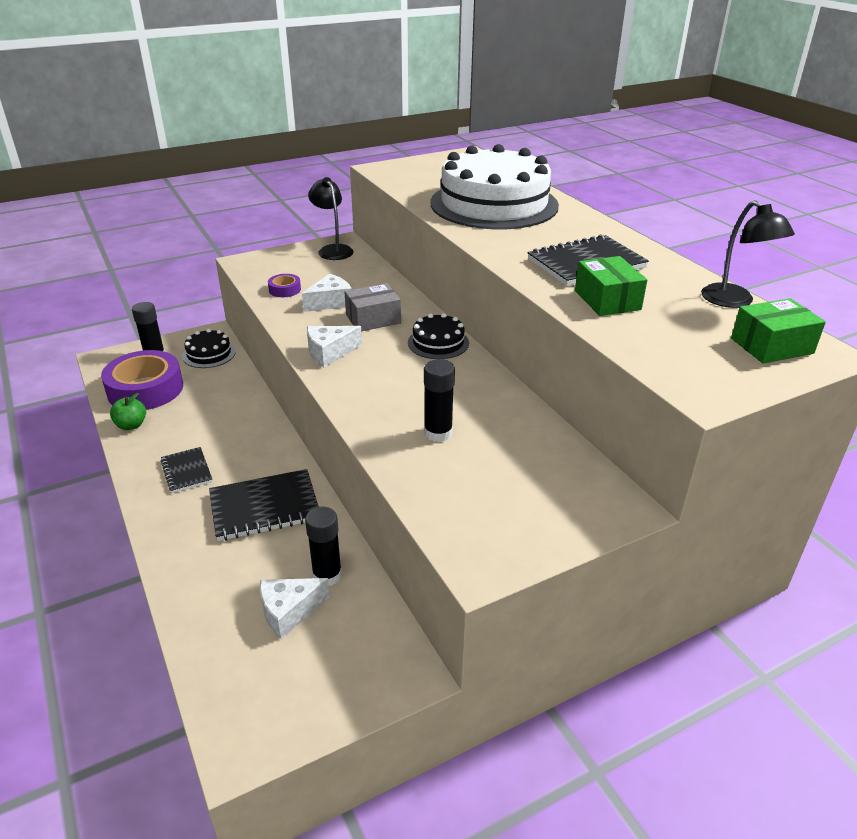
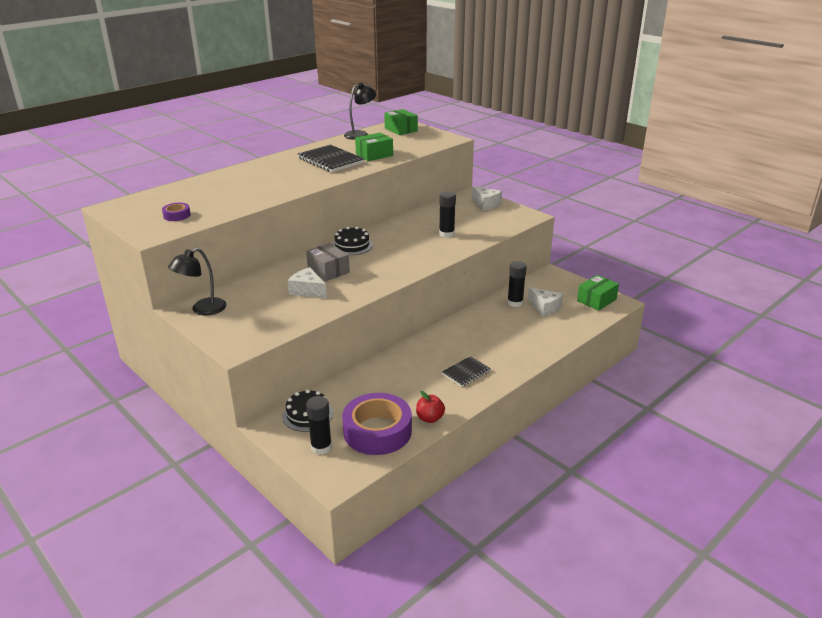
camera: 105 degrees left, 5 degrees down
green apple [110,393,146,430] -> red apple [416,391,445,423]
black notebook [209,469,319,541] -> none
purple tape [268,274,301,297] -> purple tape moved to [162,203,191,221]
white cheese [307,326,362,367] -> white cheese moved to [472,186,502,211]
white cake [430,144,559,229] -> none
none -> green box [577,275,619,311]

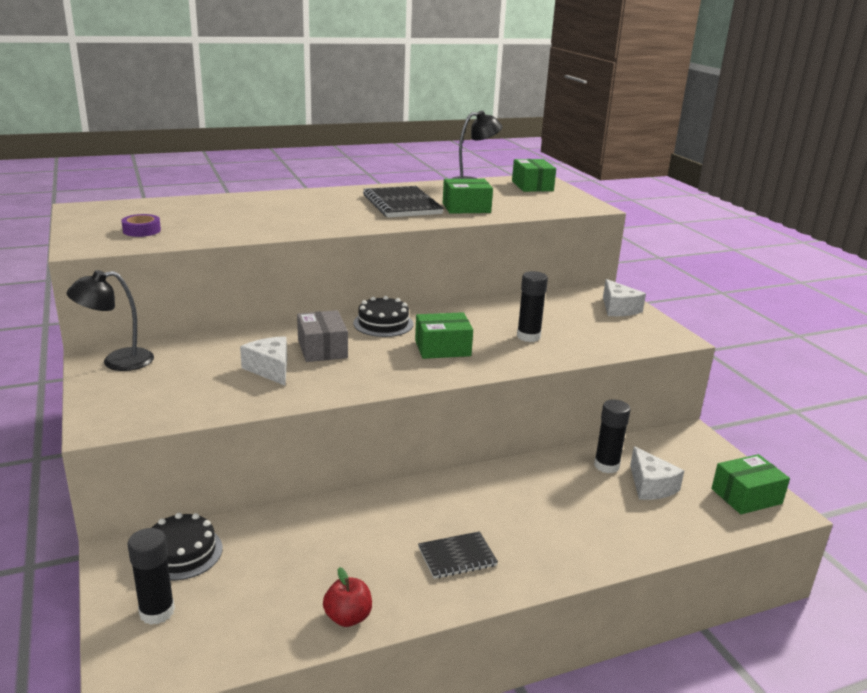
camera: 20 degrees right, 5 degrees down
purple tape [342,393,412,455] -> none
none -> green box [415,312,473,359]

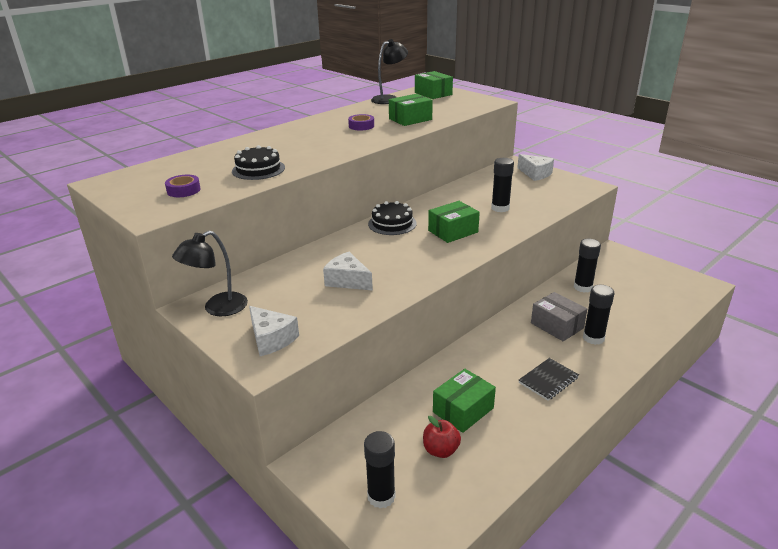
camera: 20 degrees left, 5 degrees up
black cake [152,513,223,580] -> black cake moved to [232,145,285,180]
grey box [297,310,348,362] -> grey box moved to [531,292,587,341]
red apple [323,567,372,627] -> red apple moved to [423,416,461,458]
black notebook [363,186,444,218] -> purple tape [348,114,374,130]
white cheese [630,446,684,500] -> white cheese moved to [249,306,299,356]
green box [711,454,790,514] -> green box moved to [433,369,496,433]
none -> black glue stick [583,285,614,345]

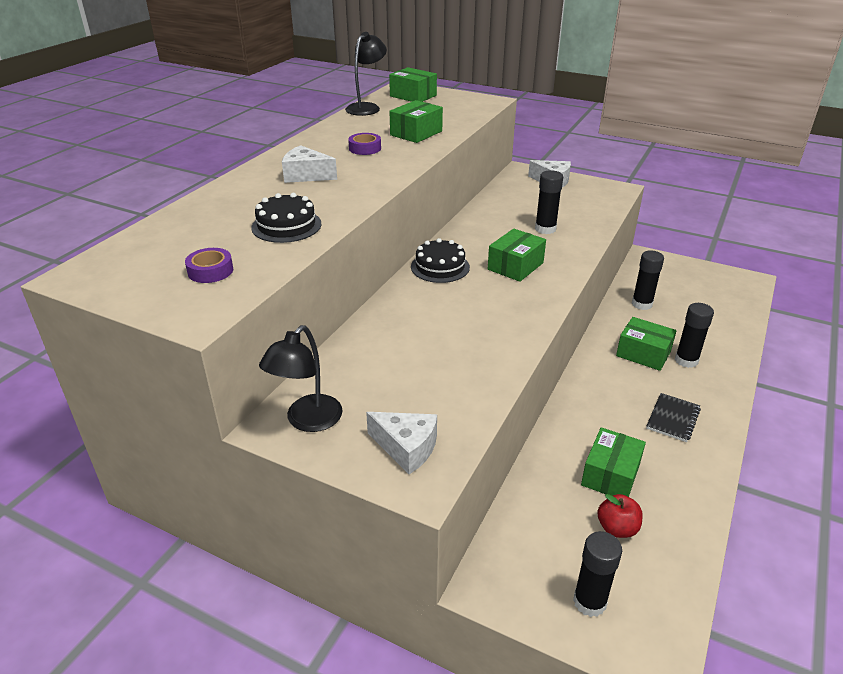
camera: 20 degrees left, 5 degrees up
white cheese [323,252,373,291] -> white cheese moved to [282,145,337,183]
grey box [531,292,587,341] -> green box [616,317,677,371]

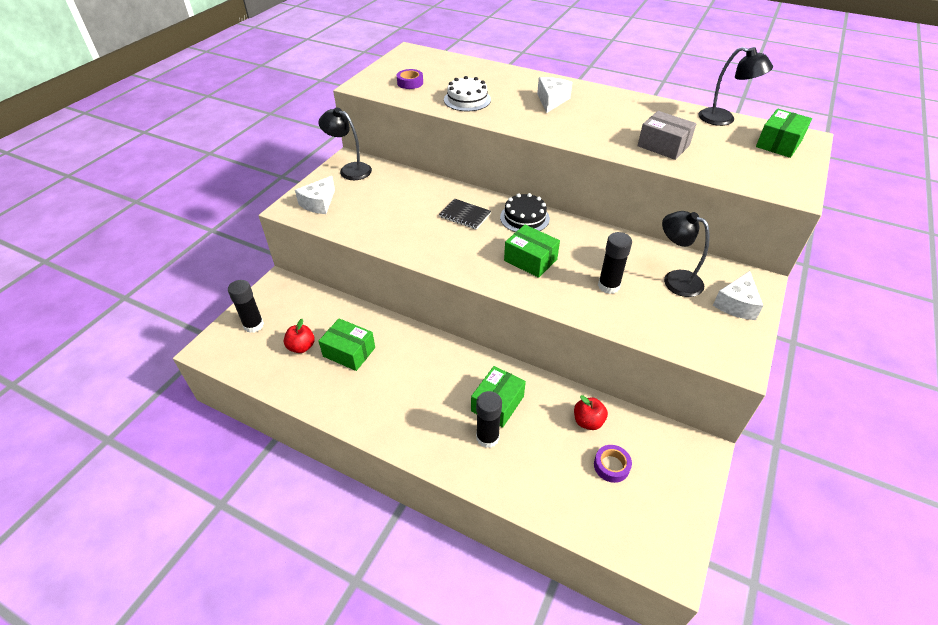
camera: 90 degrees right, 10 degrees up
black cake [251,193,321,243] -> white cake [444,76,491,111]
purple tape [348,133,381,155] -> purple tape moved to [594,445,632,483]
green box [390,100,443,143] -> grey box [638,111,696,160]
black glue stick [632,250,664,310] -> red apple [574,395,608,430]
black notebook [646,393,701,442] -> black notebook moved to [439,198,491,230]
none -> black lamp [662,211,710,297]

